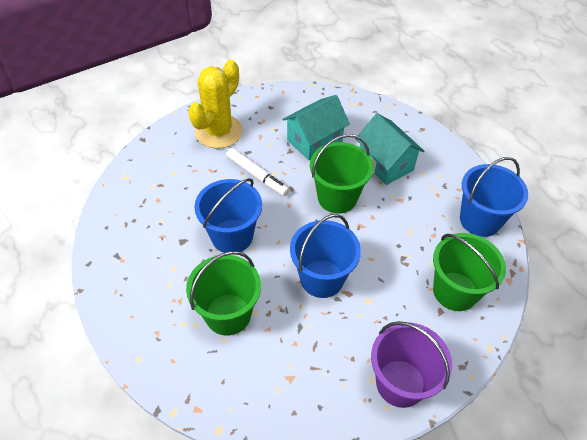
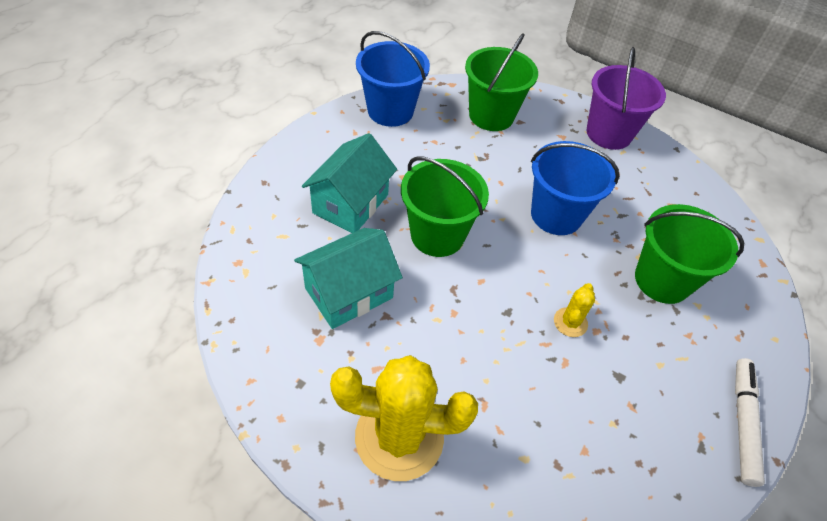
camera: 120 degrees left, 0 degrees up
blue bucket [194,178,262,253] -> yellow cactus [554,283,595,337]
white marker [226,148,289,196] -> white marker moved to [735,358,765,487]
turquoise house [282,95,350,160] -> turquoise house turned 60 degrees counterclockwise [294,228,403,329]

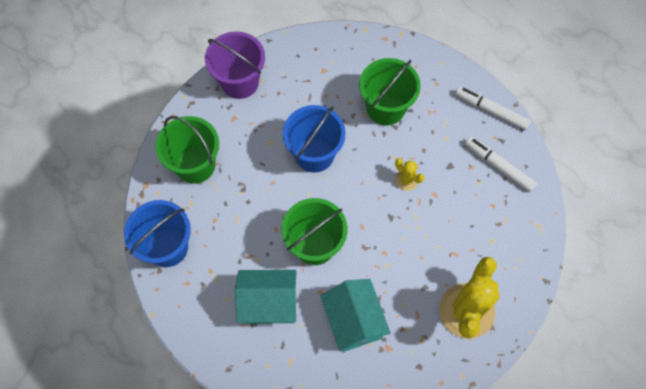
camera: 70 degrees left, 15 degrees up
turquoise house [302,133,397,233] -> turquoise house turned 45 degrees counterclockwise [235,270,297,324]
none -> white marker [465,137,537,192]

